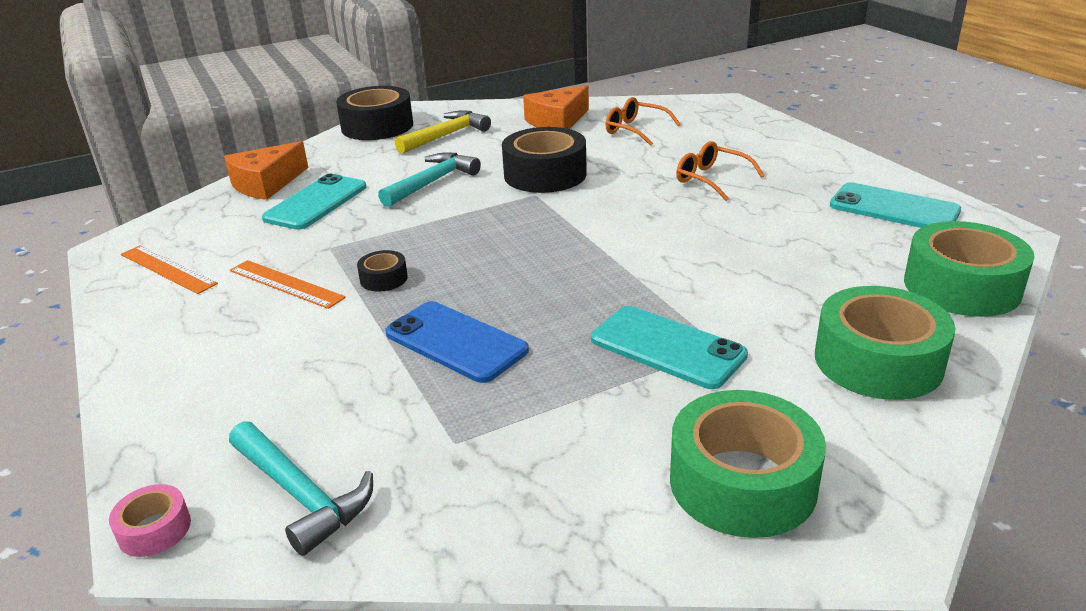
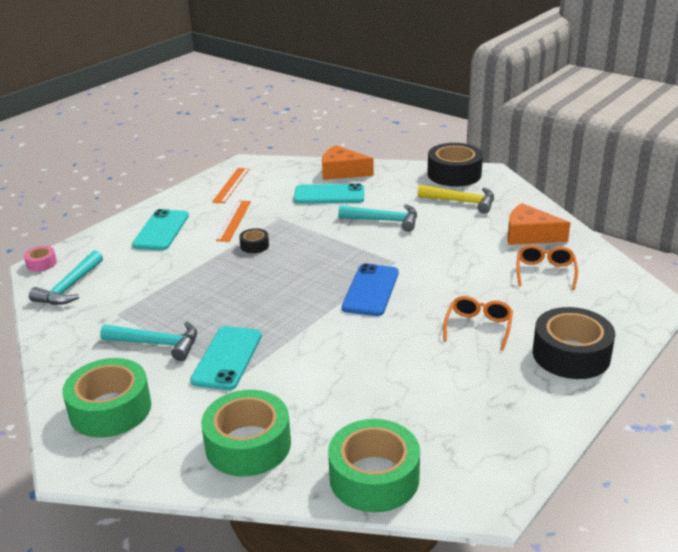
camera: 65 degrees right, 0 degrees up
blue phone [385,301,529,383] -> blue phone moved to [342,263,399,316]
black tape [502,127,587,193] -> black tape moved to [533,307,615,379]
turquoise phone [830,182,961,228] -> turquoise phone moved to [132,209,189,250]
none -> turquoise hammer [100,322,197,361]

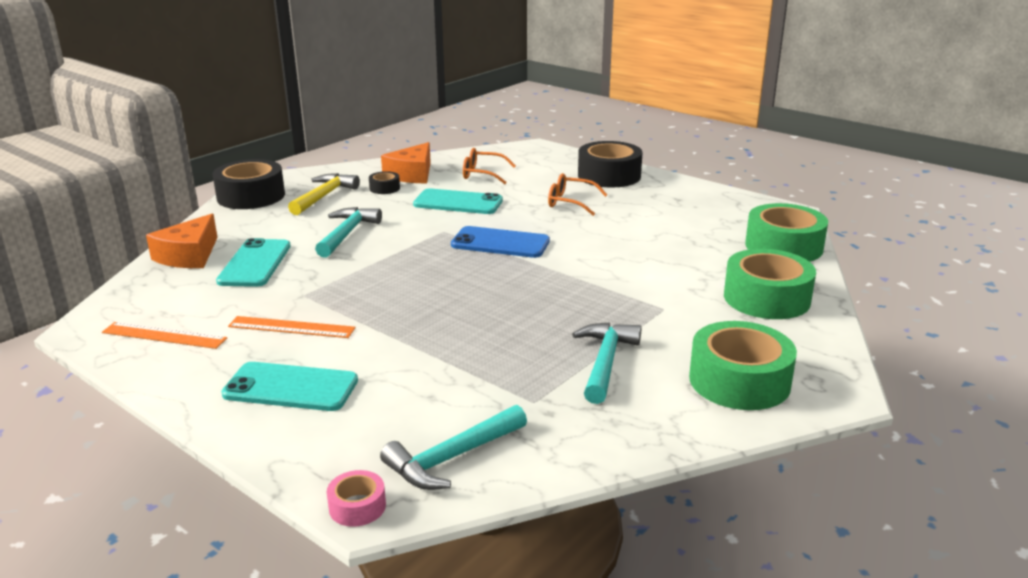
camera: 90 degrees left, 5 degrees down
turquoise hammer [29,250,103,305] -> turquoise hammer turned 120 degrees clockwise [380,405,527,490]
turquoise phone [190,326,262,390] -> turquoise phone moved to [413,188,503,214]
black tape [239,228,269,253] -> black tape moved to [369,171,400,194]

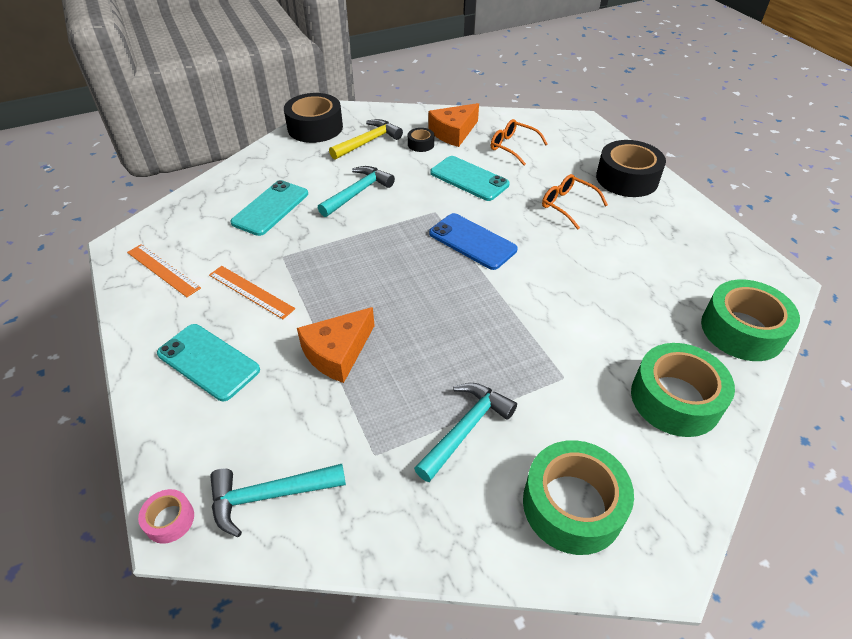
camera: 25 degrees right, 20 degrees up
orange cheese [146,214,218,268] -> orange cheese moved to [297,307,375,383]

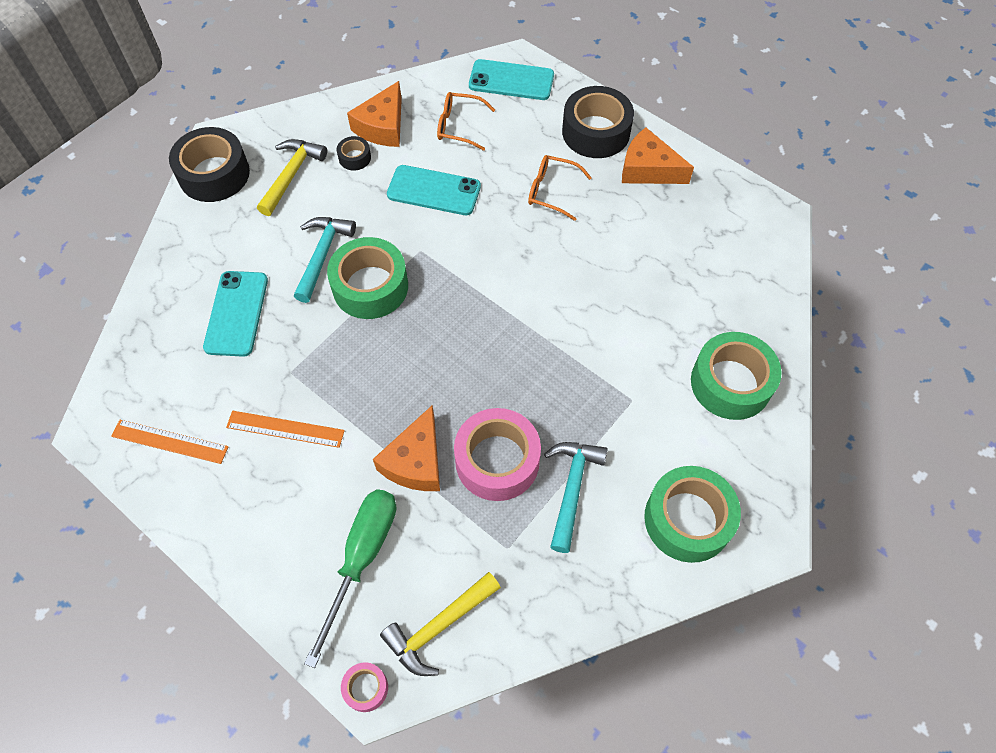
camera: 25 degrees left, 15 degrees up
turquoise phone [157,324,260,401] -> turquoise phone moved to [469,59,554,100]
turquoise hammer [210,464,346,537] -> yellow hammer [380,572,501,676]
blue phone [429,213,518,270] -> none
green tape [701,280,800,361] -> green tape moved to [327,237,408,319]
none -> green screwdriver [304,489,396,668]
none -> pink tape [454,408,541,501]
none -> orange cheese [622,127,694,184]

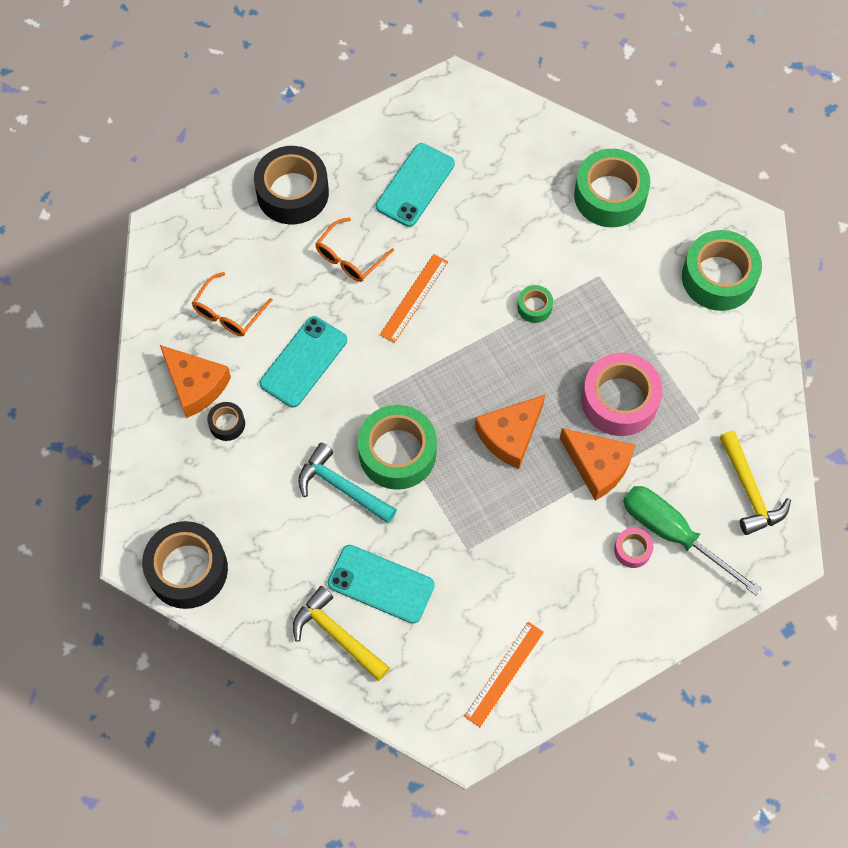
camera: 70 degrees left, 5 degrees up
orange ruler [226,411,345,448] -> orange ruler moved to [380,254,448,343]
yellow hammer [257,139,327,216] -> yellow hammer moved to [293,586,390,681]
pink tape [341,662,388,712] -> pink tape moved to [614,528,653,568]
turquoise phone [469,59,554,100] -> turquoise phone moved to [376,143,455,227]
turquoise hammer [544,442,608,553] -> none
orange cheese [622,127,694,184] -> orange cheese moved to [475,395,545,469]
none -> green tape [517,285,553,323]

